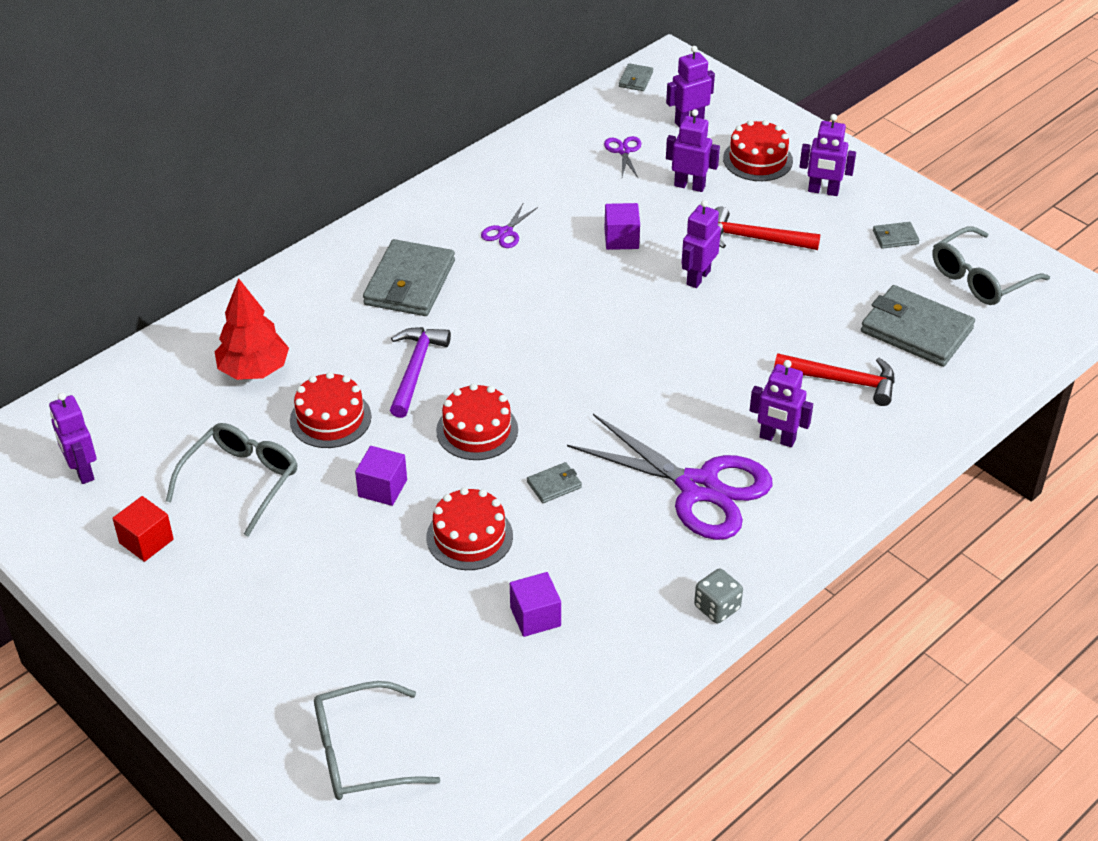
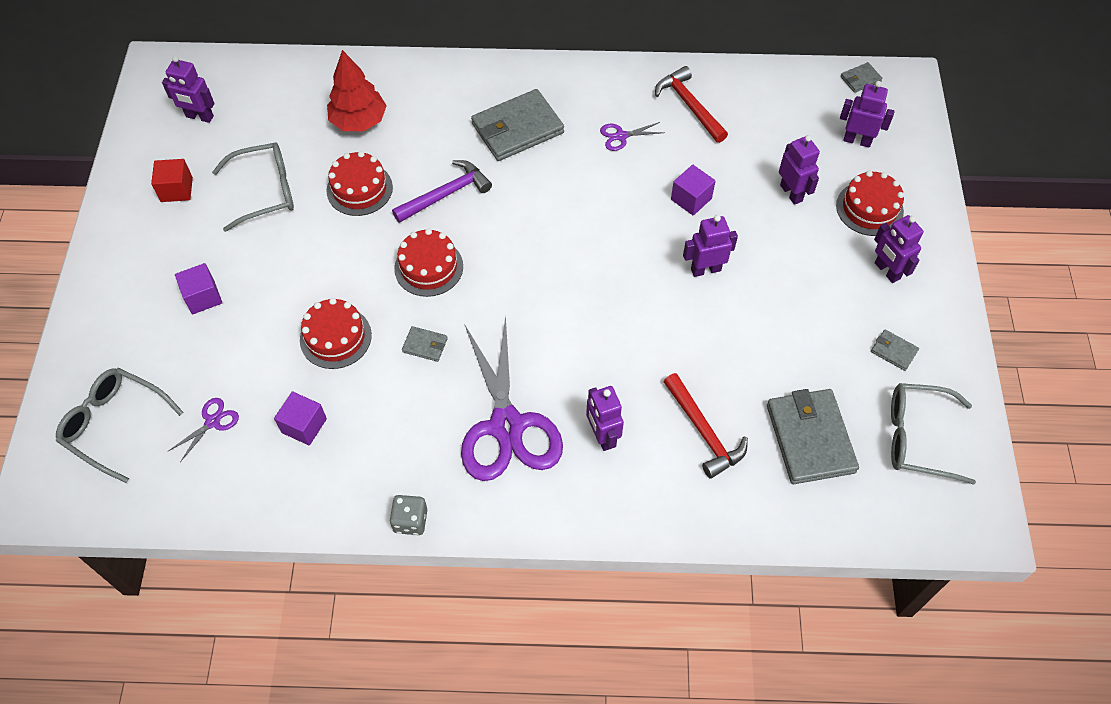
camera: 45 degrees right, 15 degrees up
purple robot [49,392,96,484] -> purple robot turned 90 degrees counterclockwise [162,56,215,123]
purple cube [355,446,407,506] -> purple cube moved to [175,263,222,314]
purple scissors [604,136,641,178] -> purple scissors moved to [168,398,239,462]
red hammer [715,207,821,250] -> red hammer moved to [655,66,728,143]

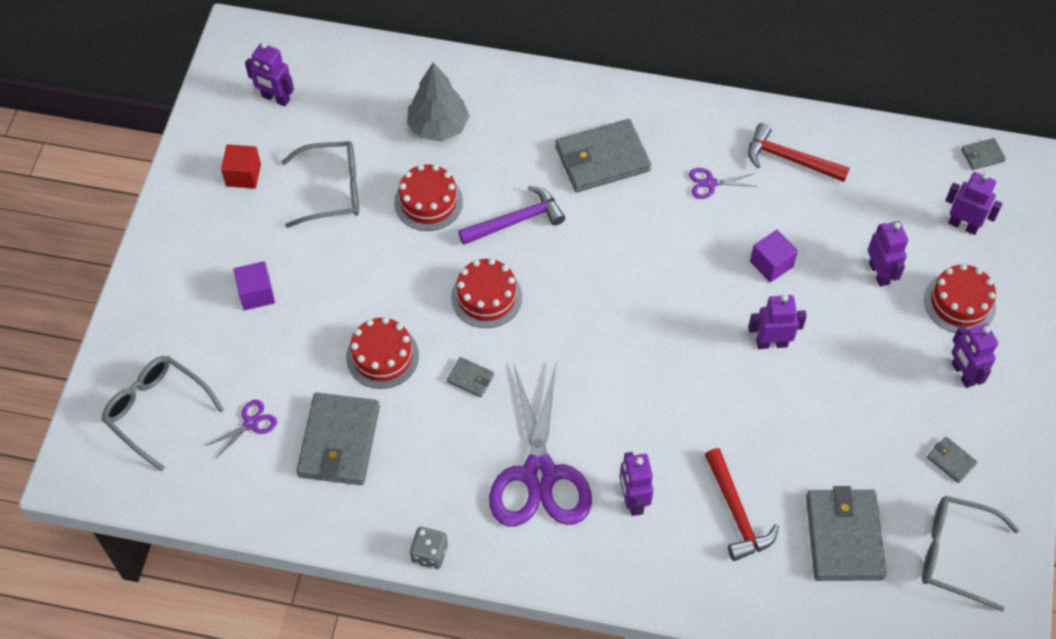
camera: 10 degrees right, 0 degrees up
purple cube [274,391,327,446] -> grey wallet [296,393,380,485]
red tree [327,50,387,131] -> grey tree [407,62,469,142]
red hammer [655,66,728,143] -> red hammer turned 45 degrees counterclockwise [748,123,850,182]

